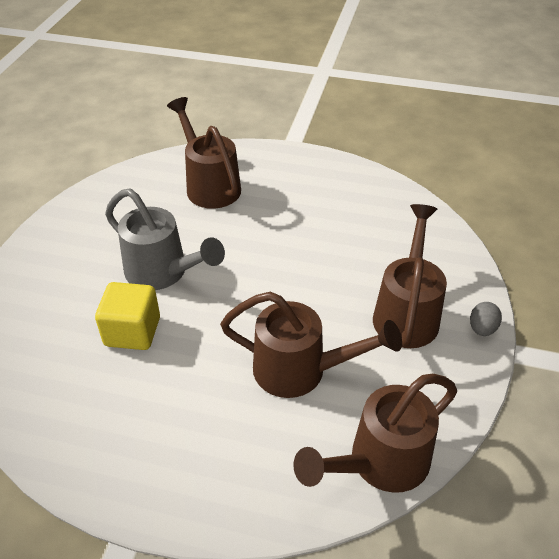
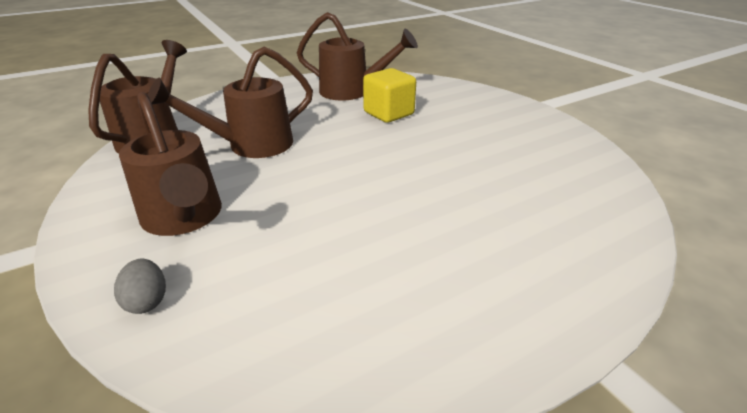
camera: 135 degrees right, 10 degrees down
grey watering can [105,188,225,290] -> none
brown watering can [167,97,241,209] -> brown watering can moved to [297,12,418,101]
grey egg [470,302,502,336] -> grey egg moved to [114,259,166,314]

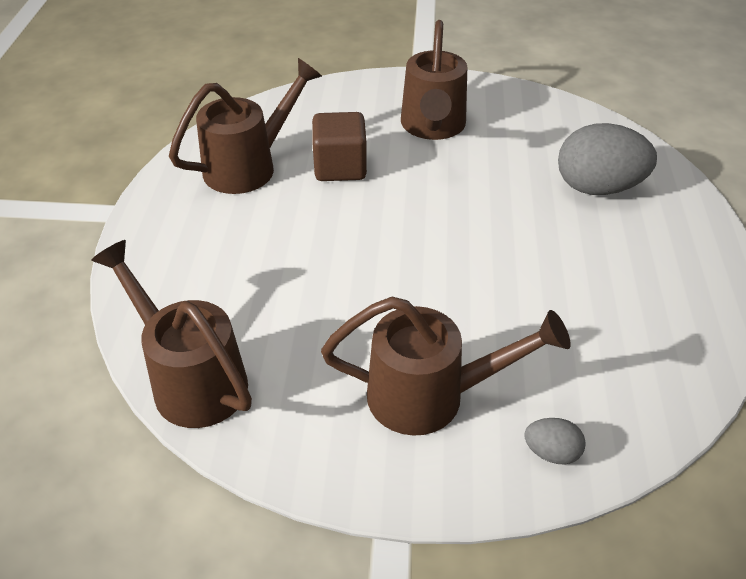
camera: 55 degrees left, 10 degrees up
brown watering can [148,47,313,158] -> brown watering can moved to [401,20,467,140]
yellow cube [363,68,416,123] -> brown cube [312,112,367,181]
none -> grey egg [558,123,657,195]

